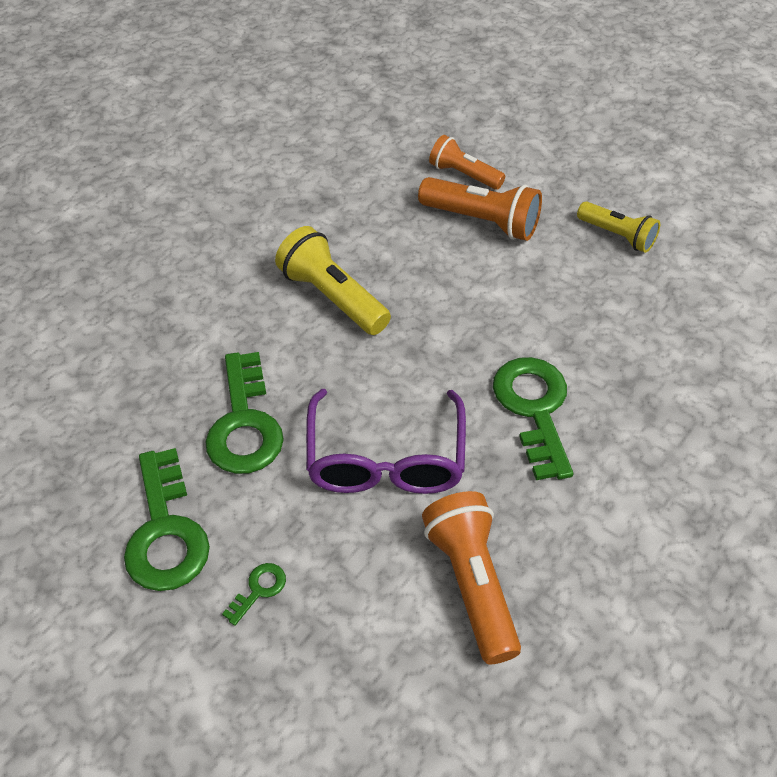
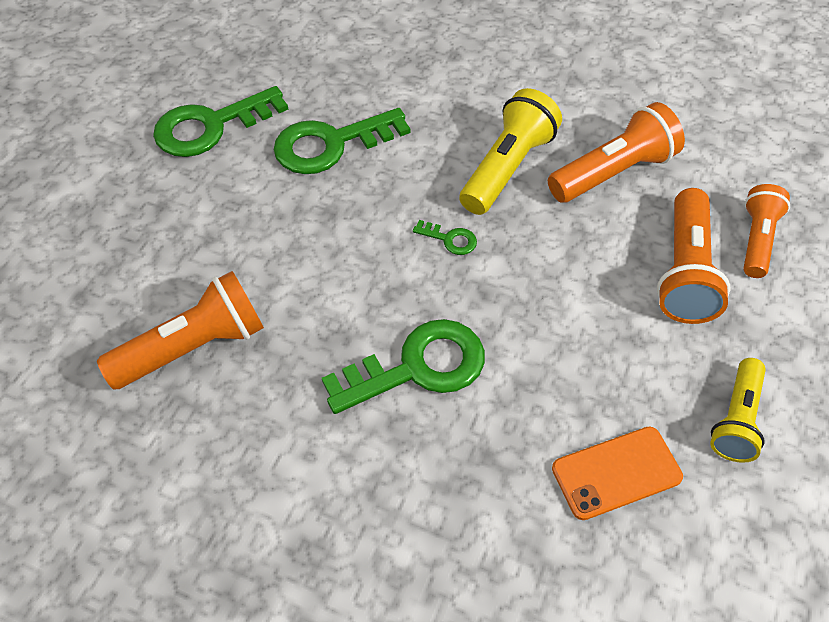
camera: 75 degrees right, 5 degrees up
green key [222,563,286,626] -> green key moved to [413,220,477,255]
purple glasses [306,389,466,494] -> none
none -> orange flashlight [548,102,685,203]
none -> orange phone [552,426,683,520]

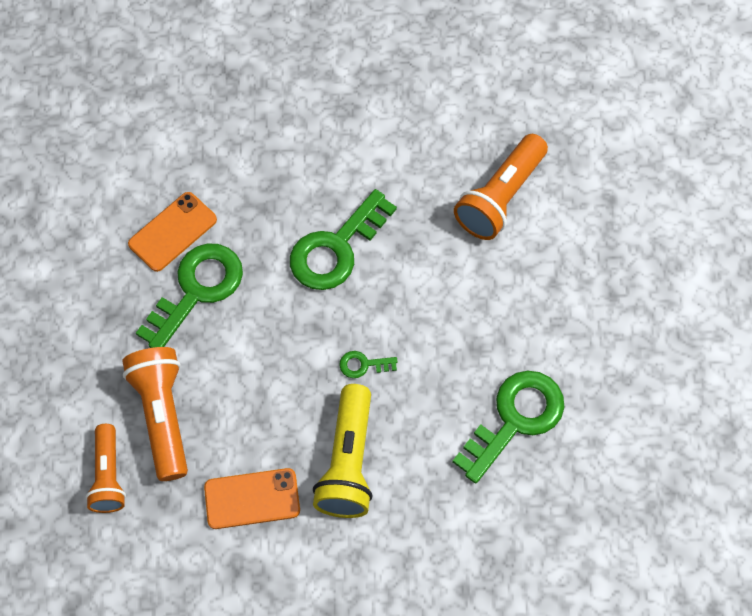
camera: 155 degrees right, 10 degrees up
green key [153,86,288,157] -> green key moved to [136,244,243,348]
orange flashlight [548,102,685,203] -> orange phone [204,468,300,529]
yellow flashlight [710,358,766,463] -> none

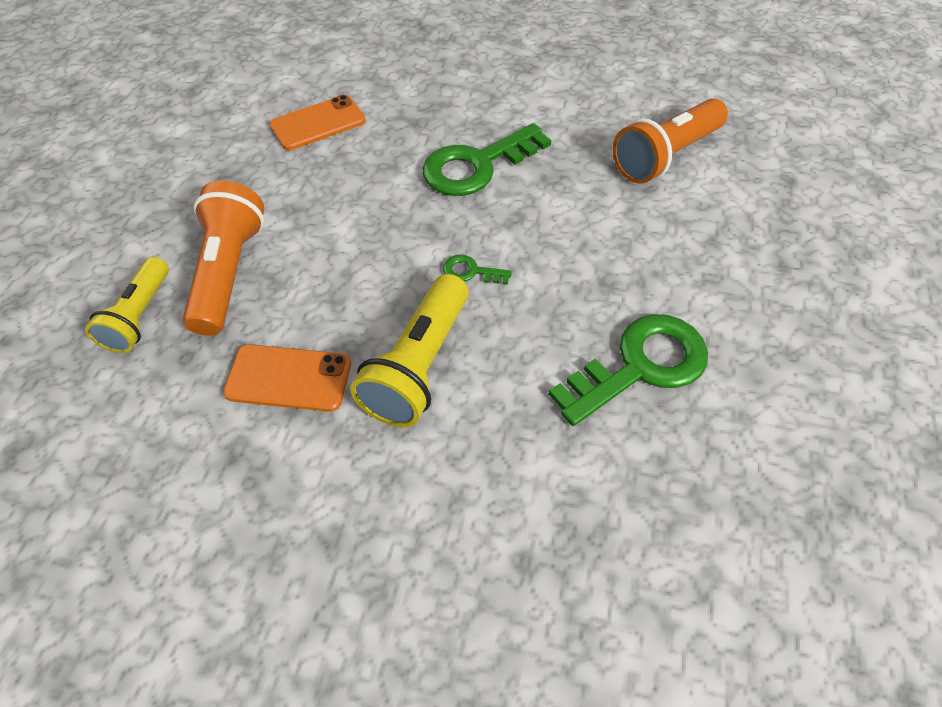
camera: 15 degrees right, 10 degrees down
orange flashlight [86,424,126,513] -> yellow flashlight [85,257,169,353]
green key [136,244,243,348] -> none

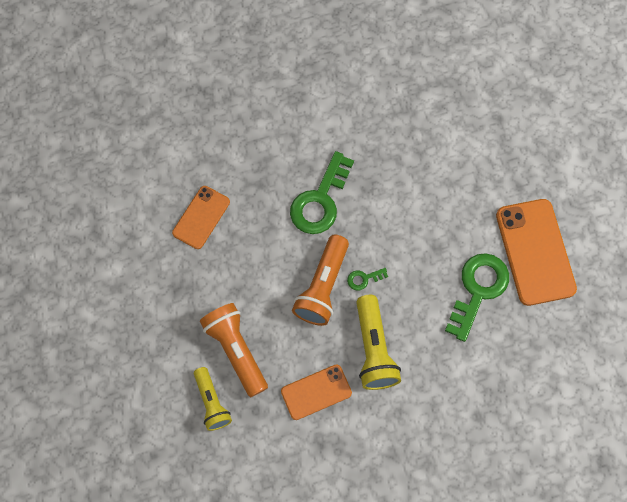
camera: 30 degrees left, 15 degrees up
orange flashlight [613,98,728,183] -> orange flashlight moved to [292,235,349,326]
none -> orange phone [496,199,577,306]

